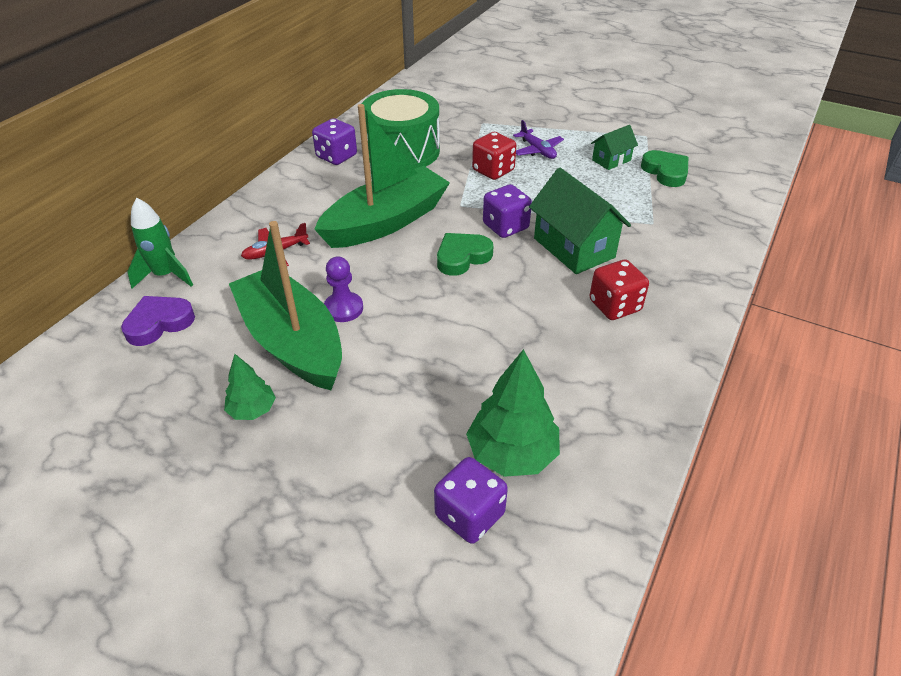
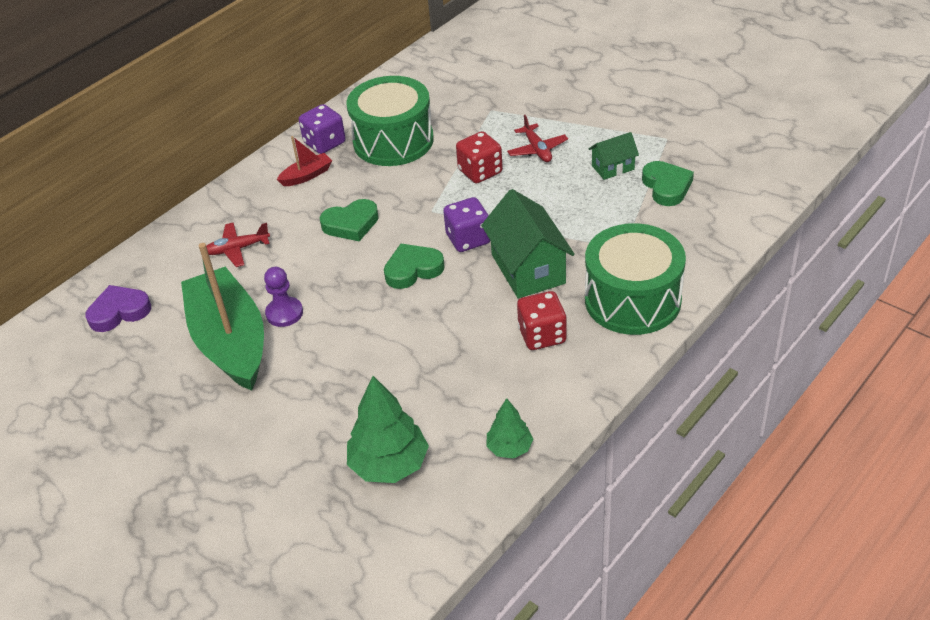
camera: 15 degrees right, 0 degrees up
green rocket [127,198,193,289] -> none
green tree [224,354,276,420] -> green tree moved to [486,398,533,459]
green boat [314,104,450,248] -> green heart [320,199,379,241]
purple dice [434,457,508,544] -> none
purple plane [513,120,564,159] -> red plane [507,115,568,162]
none -> red boat [277,136,332,186]
none -> green drum [585,223,686,335]

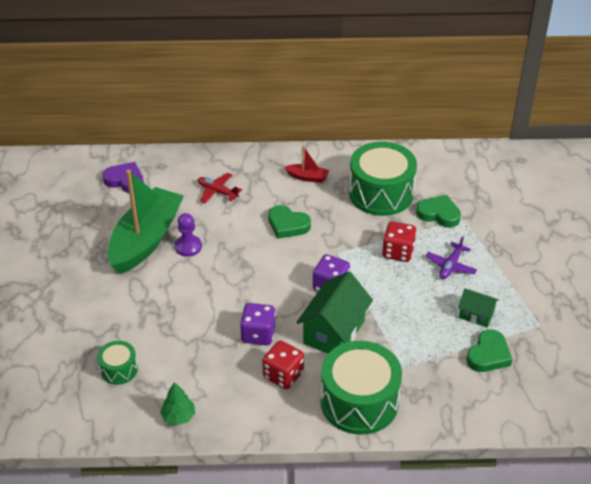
camera: 45 degrees right, 0 degrees up
purple dice [299,104,345,154] -> purple dice moved to [240,303,276,345]
green tree [347,376,429,483] -> green drum [97,341,138,385]
green heart [384,244,445,289] -> green heart moved to [416,195,461,228]
red plane [507,115,568,162] -> purple plane [426,236,477,279]

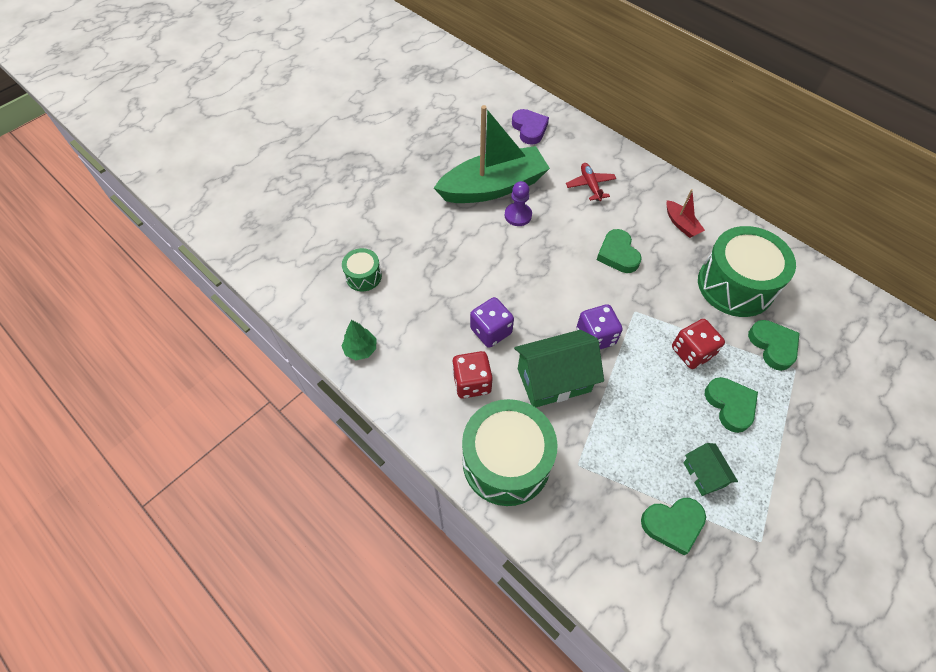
camera: 45 degrees right, 15 degrees up
purple plane [426,236,477,279] -> green heart [705,377,758,433]

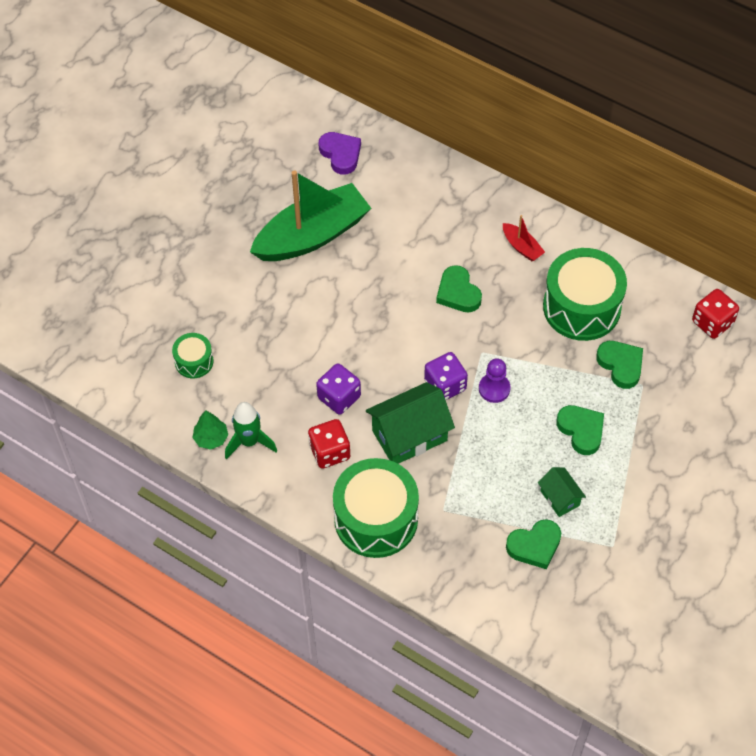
camera: 10 degrees left, 0 degrees up
purple pawn [505,181,532,226] -> purple pawn moved to [479,358,511,403]
red plane [566,163,616,201] -> none
red dice [672,319,725,369] -> red dice moved to [692,289,739,339]
none -> green rocket [225,402,277,459]

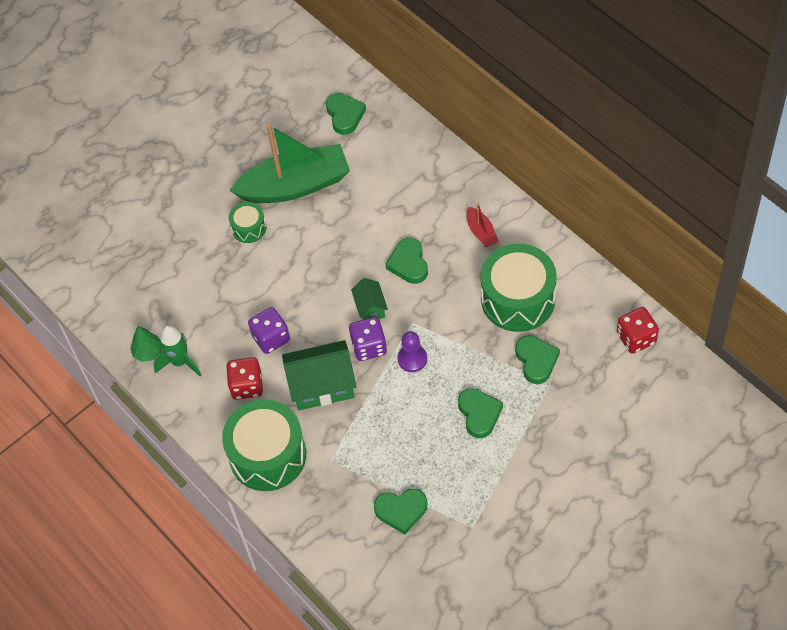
camera: 20 degrees right, 0 degrees up
green drum [172,333,214,378] -> green drum moved to [229,202,266,243]
purple heart [319,132,361,175] -> green heart [326,93,366,135]
green house [538,467,586,517] -> green house moved to [351,278,388,320]

